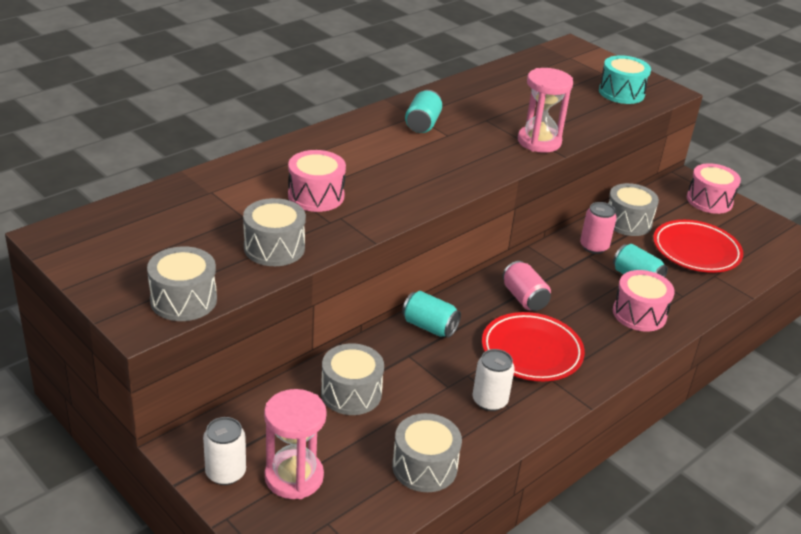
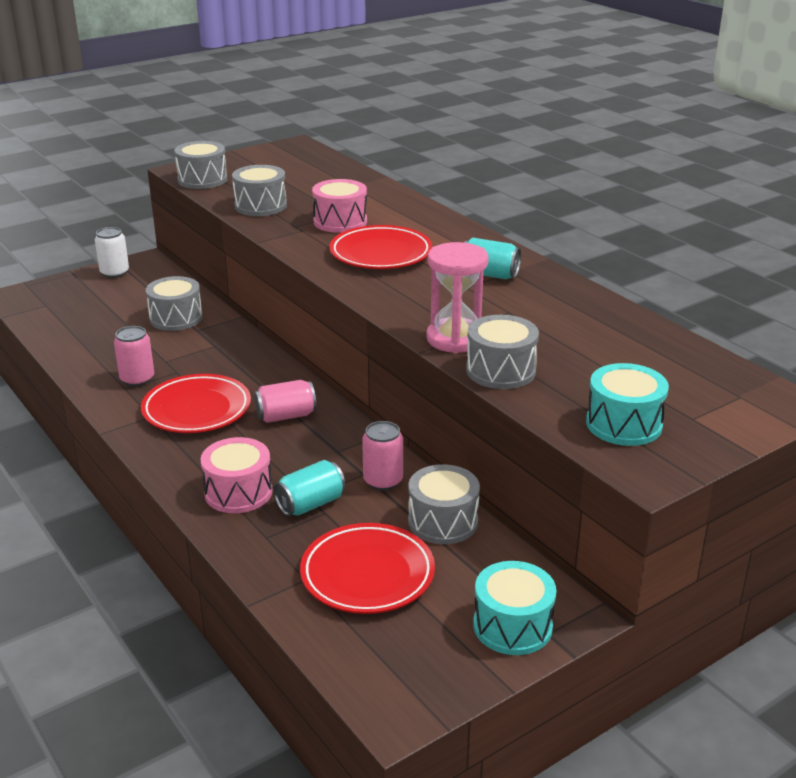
camera: 100 degrees right, 5 degrees down
pink hourglass [264,389,327,499] -> none
grey drum [392,413,462,492] -> grey drum moved to [466,315,539,389]
turquoise can [402,291,461,338] -> none
white can [473,349,514,411] -> pink can [114,326,154,386]
pink drum [687,163,741,214] -> turquoise drum [473,561,556,655]
none -> red plate [329,225,432,269]

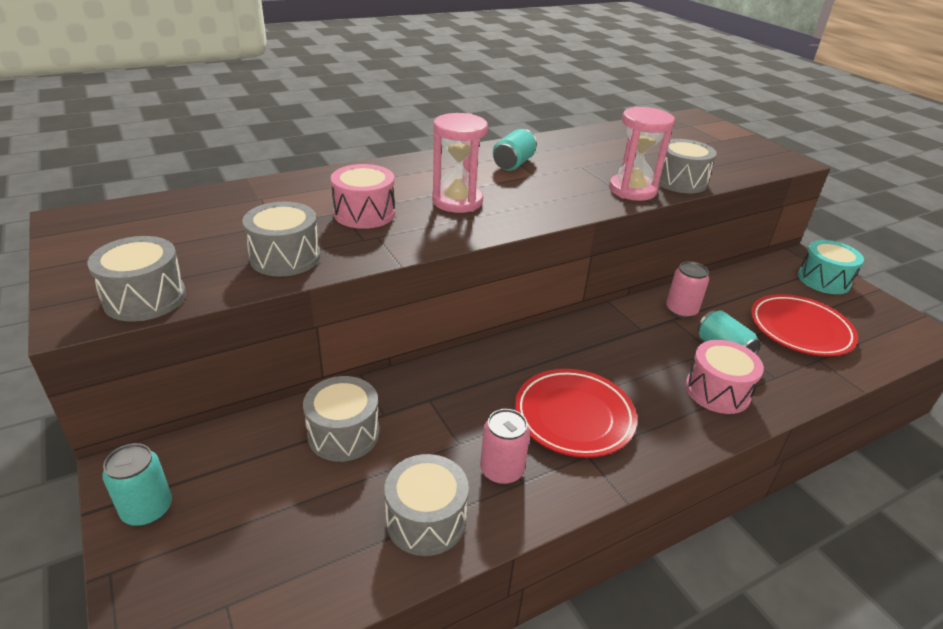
camera: 85 degrees left, 5 degrees up
white can [95,227,129,278] -> turquoise can [102,443,172,526]
pink can [254,380,316,423] -> none
red plate [329,225,432,269] -> pink hourglass [432,113,488,213]
grey drum [408,464,480,544] -> grey drum moved to [384,454,469,556]
turquoise drum [586,363,669,446] -> none

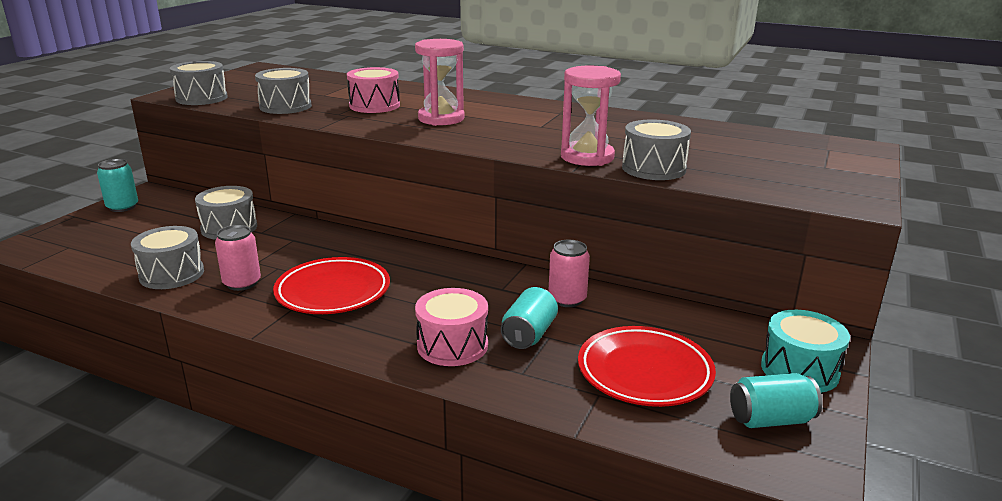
camera: 55 degrees right, 10 degrees down
turquoise can [493,129,537,171] -> turquoise can moved to [730,373,822,428]

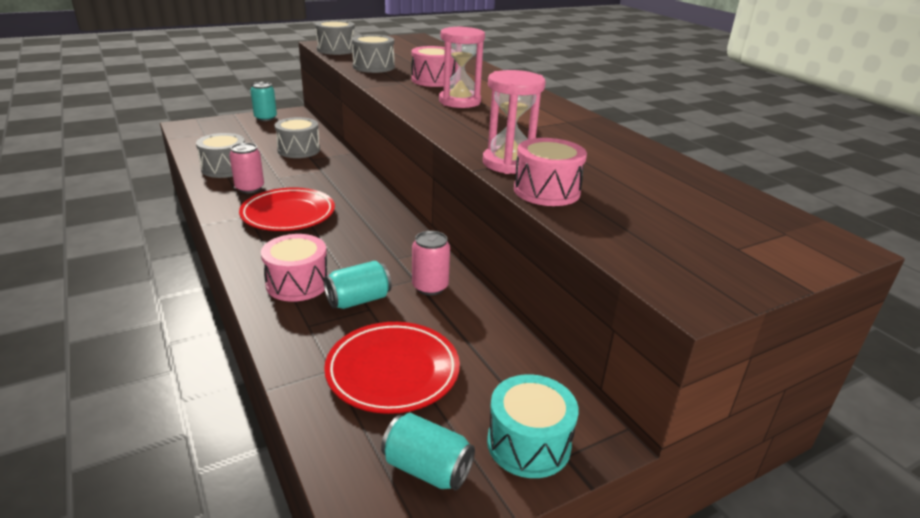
camera: 35 degrees right, 5 degrees up
grey drum [622,120,691,180] -> pink drum [514,138,587,206]

